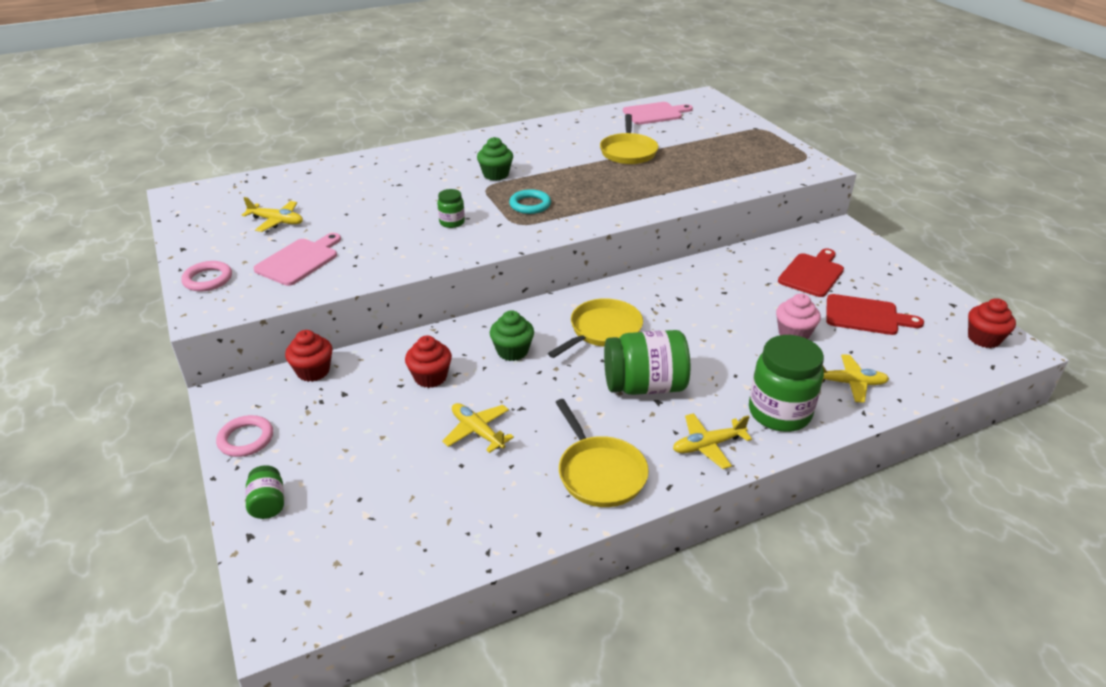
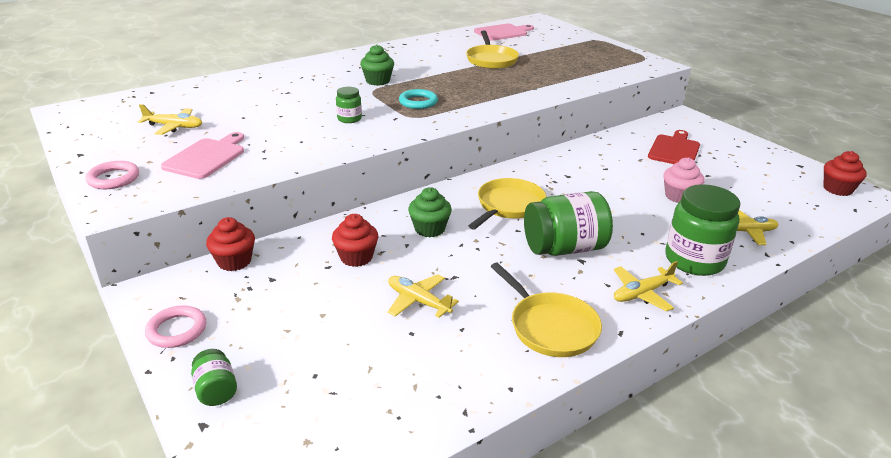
camera: 10 degrees left, 5 degrees down
red cutting board [826,294,924,335] -> none

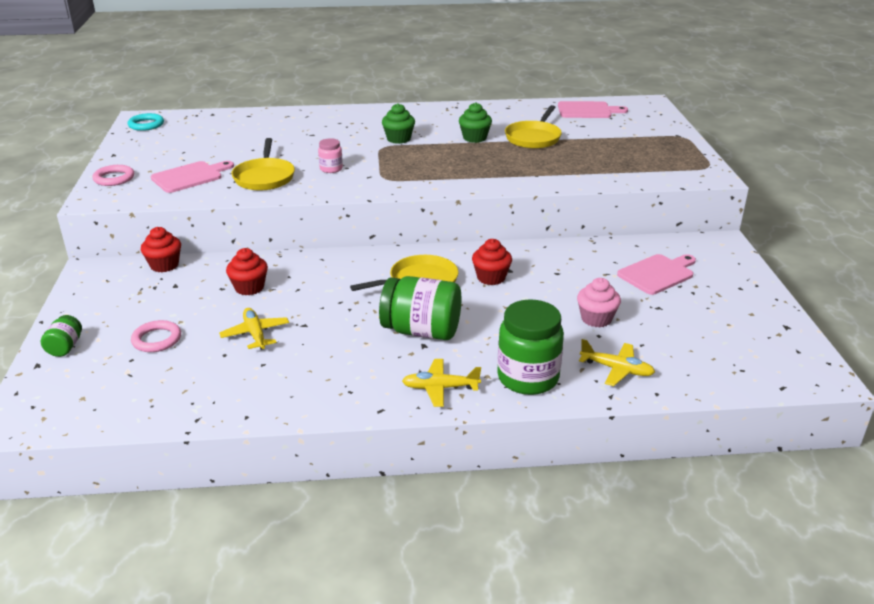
camera: 30 degrees right, 0 degrees up
yellow plane [138,104,202,135] -> none
pink ring [145,305,206,348] -> pink ring moved to [131,320,181,352]
green jar [336,87,362,123] -> pink jar [318,138,343,173]
turquoise ring [399,89,438,109] -> turquoise ring moved to [128,113,164,131]
green cupcake [408,187,452,238] -> green cupcake moved to [459,102,492,143]
yellow pan [490,263,602,357] -> yellow pan moved to [231,138,295,190]
red cutting board [648,130,700,164] -> pink cutting board [617,254,696,295]
red cupcake [823,151,867,196] -> red cupcake moved to [472,239,512,285]

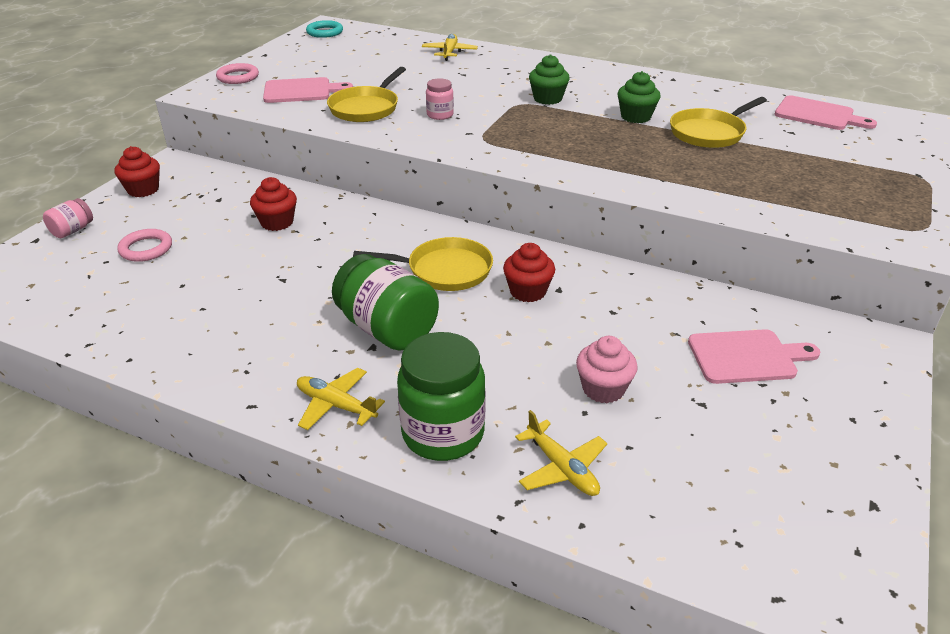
camera: 30 degrees right, 5 degrees up
green jar [41,315,82,357] -> pink jar [43,198,93,238]
red cupcake [141,227,181,272] -> red cupcake moved to [115,146,160,197]
yellow plane [219,308,289,350] -> yellow plane moved to [422,34,478,61]

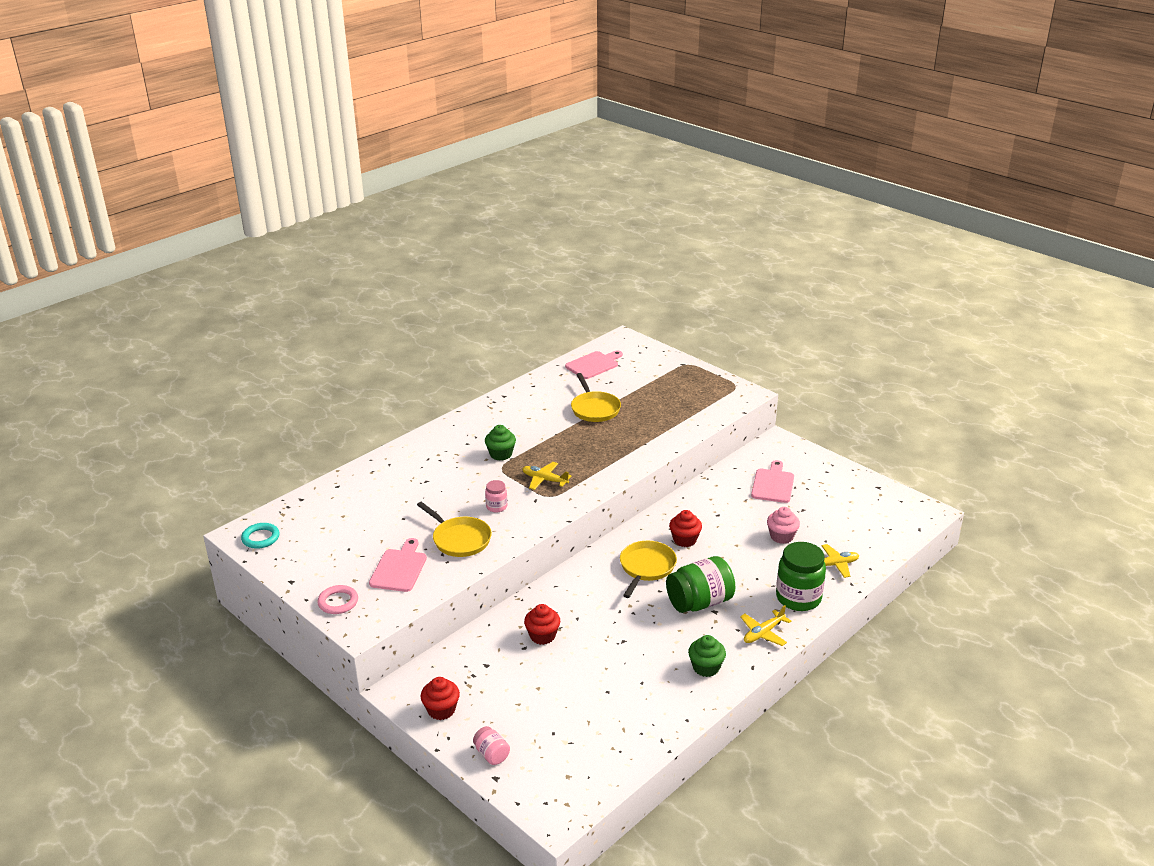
camera: 70 degrees left, 5 degrees down
pink ring [117,229,172,262] -> none
yellow plane [422,34,478,61] -> yellow plane moved to [522,462,571,490]
green cupcake [617,71,661,123] -> green cupcake moved to [688,635,726,677]

